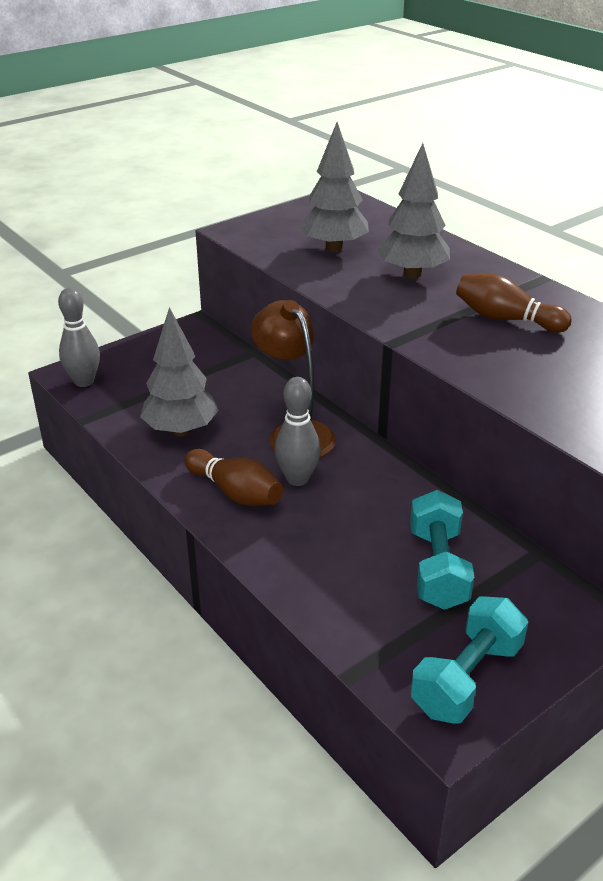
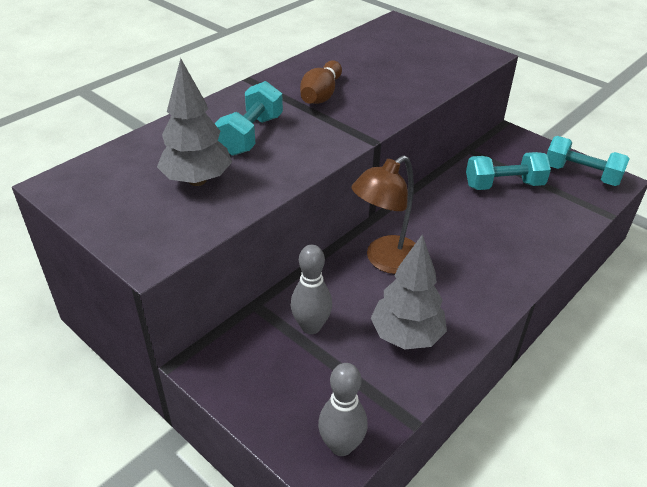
camera: 100 degrees left, 5 degrees up
brown bowling pin [184,449,283,506] -> none
grey bowling pin [275,377,321,486] -> grey bowling pin moved to [291,245,332,334]
grey tree [377,143,450,279] -> turquoise dumbbell [215,81,283,156]

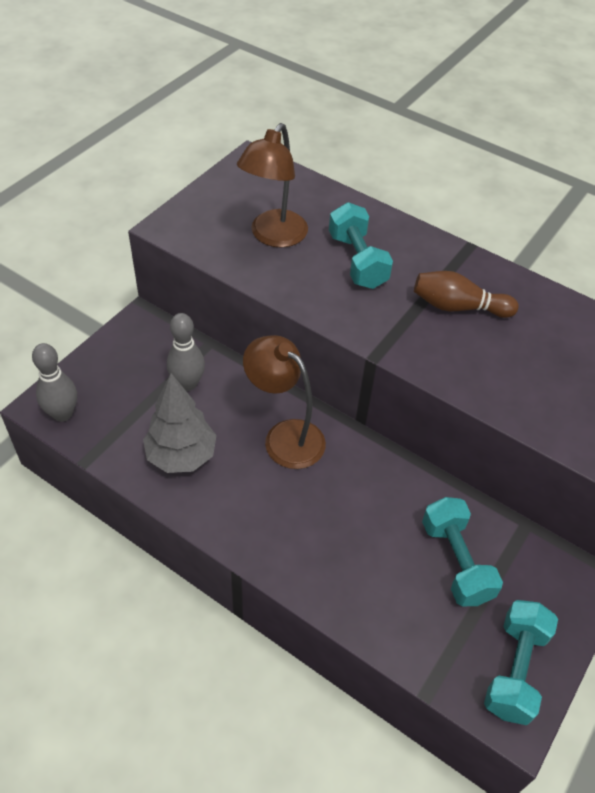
camera: 80 degrees right, 10 degrees up
grey tree [157,58,232,186] -> brown lamp [237,123,308,247]
turquoise dumbbell [215,81,283,156] -> turquoise dumbbell turned 60 degrees clockwise [329,202,393,289]

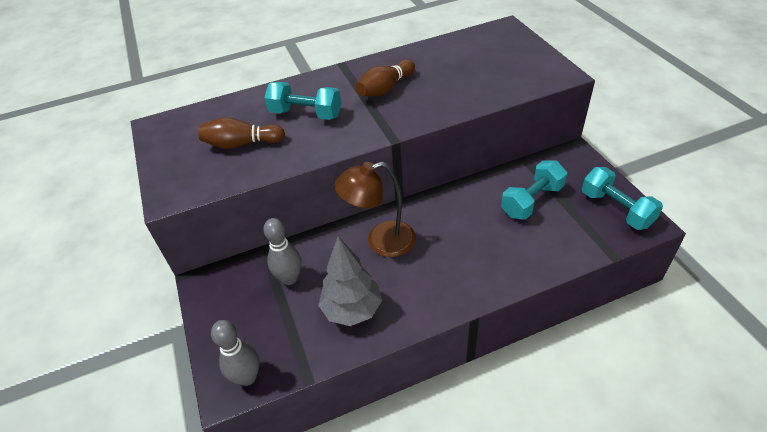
camera: 50 degrees left, 5 degrees down
brown lamp [237,123,308,247] -> brown bowling pin [198,117,285,149]
turquoise dumbbell [422,497,503,606] -> turquoise dumbbell turned 60 degrees counterclockwise [501,160,567,220]

